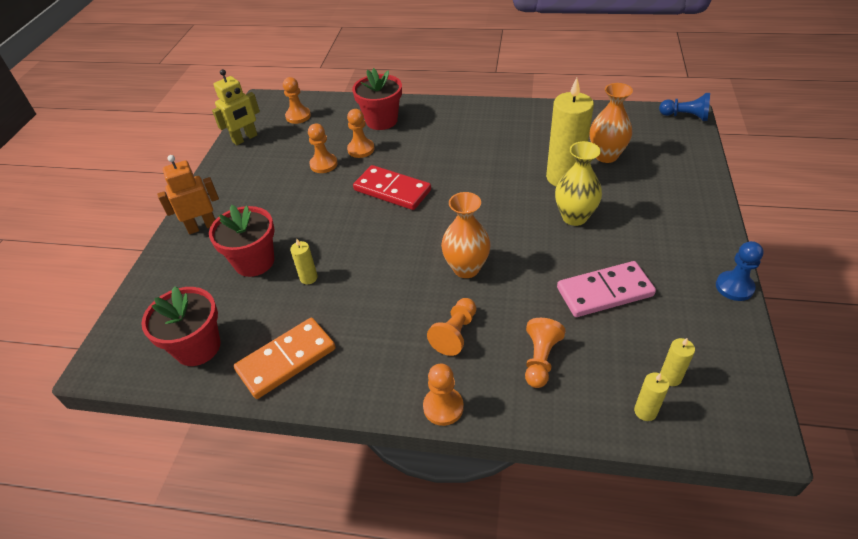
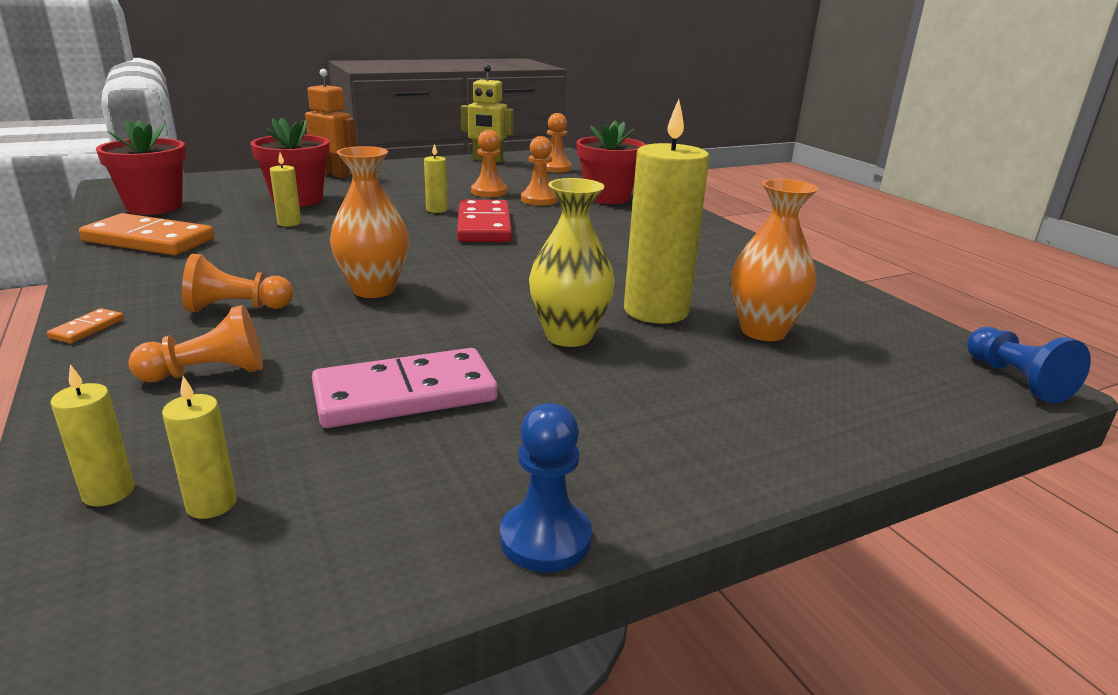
camera: 50 degrees right, 20 degrees down
orange pawn [423,364,464,426] -> orange domino [47,308,124,343]
pink domino [557,261,656,317] -> pink domino turned 60 degrees counterclockwise [312,348,498,428]
none -> yellow candle [424,144,448,213]

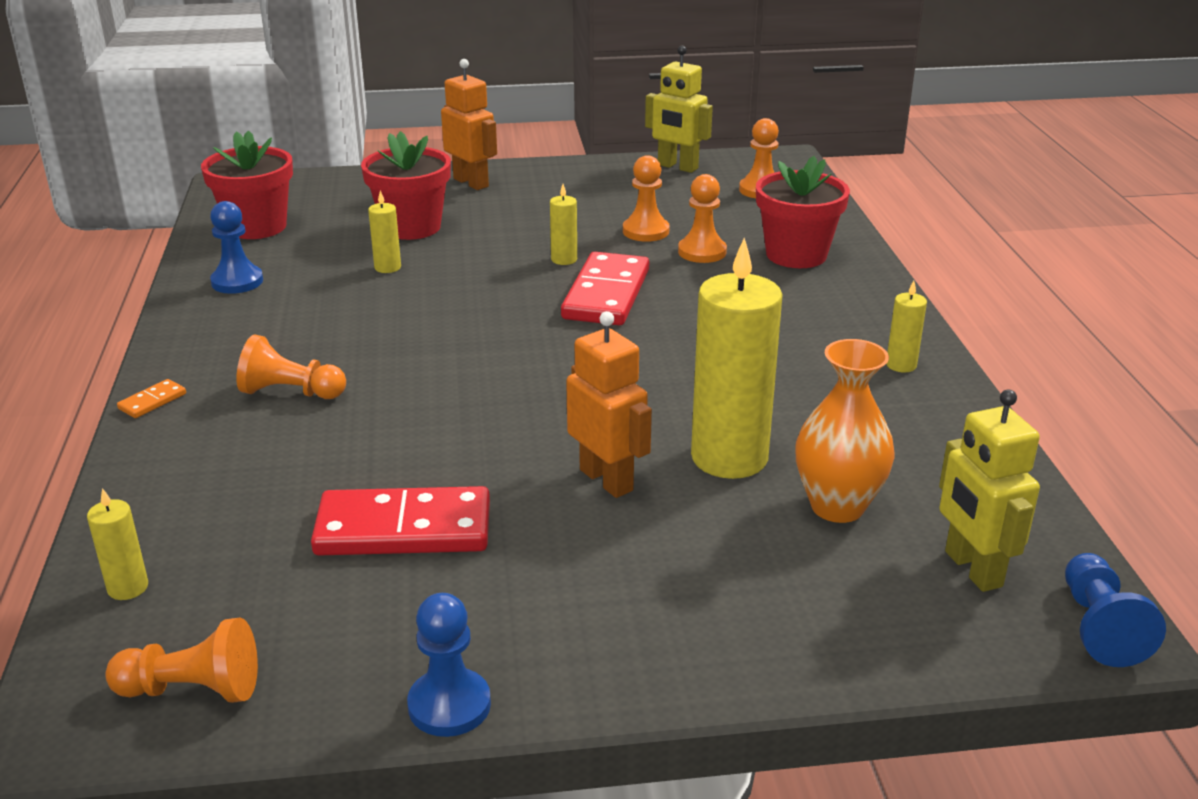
camera: 20 degrees right, 5 degrees up
orange domino [79,213,214,255] -> blue pawn [210,201,263,294]
orange pawn [128,305,263,382] -> orange pawn moved to [105,618,258,703]
yellow candle [162,376,237,519] -> yellow candle moved to [886,281,927,372]
pink domino [312,348,498,428] -> red domino [311,486,490,556]
orange vase [330,146,409,298] -> none
yellow vase [529,178,615,347] -> orange robot [566,311,652,498]
none -> yellow robot [939,389,1040,592]

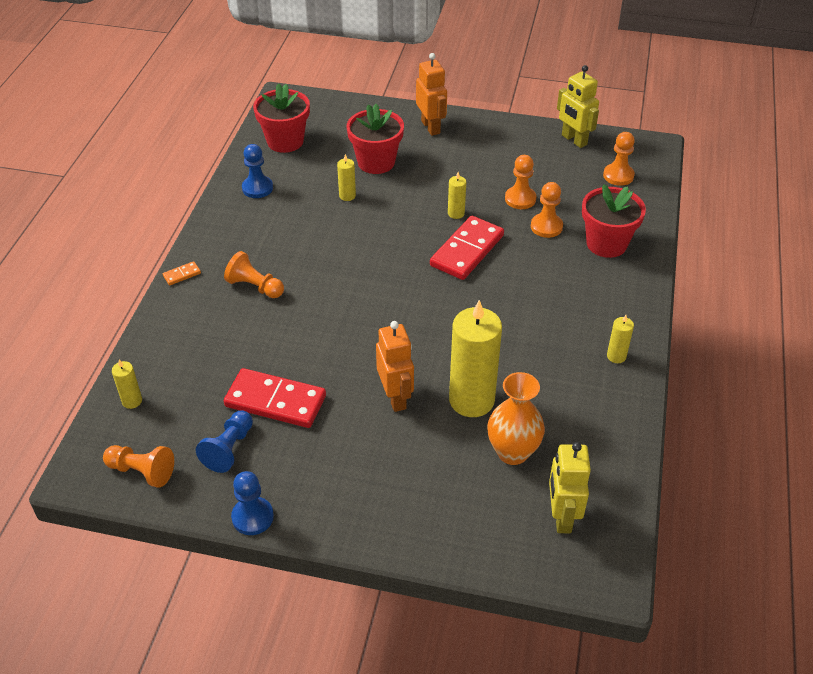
camera: 20 degrees right, 15 degrees up
blue pawn [1065,553,1166,667] -> blue pawn moved to [196,411,253,473]

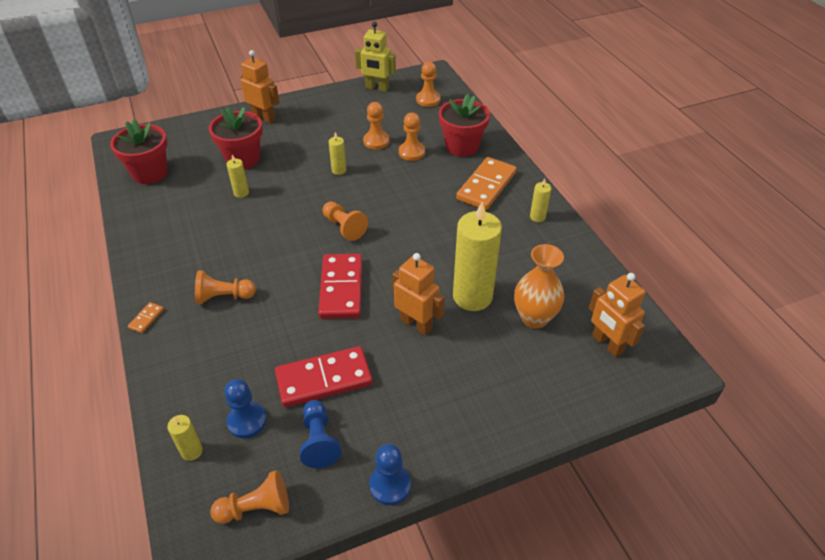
camera: 35 degrees left, 0 degrees up
blue pawn [242,144,273,198] -> blue pawn moved to [224,379,266,438]
red domino [430,216,504,280] -> red domino moved to [318,254,362,319]
yellow robot [549,442,591,533] -> orange robot [589,273,646,357]
none -> orange pawn [323,202,368,241]
none -> orange domino [456,157,517,210]

